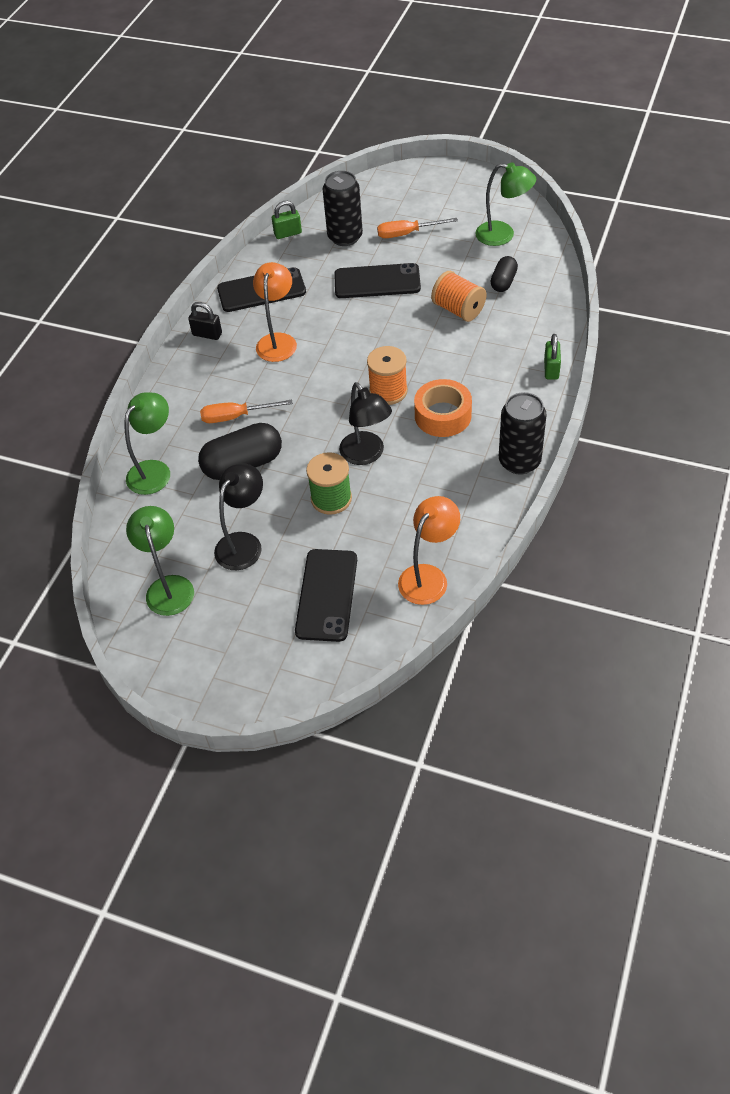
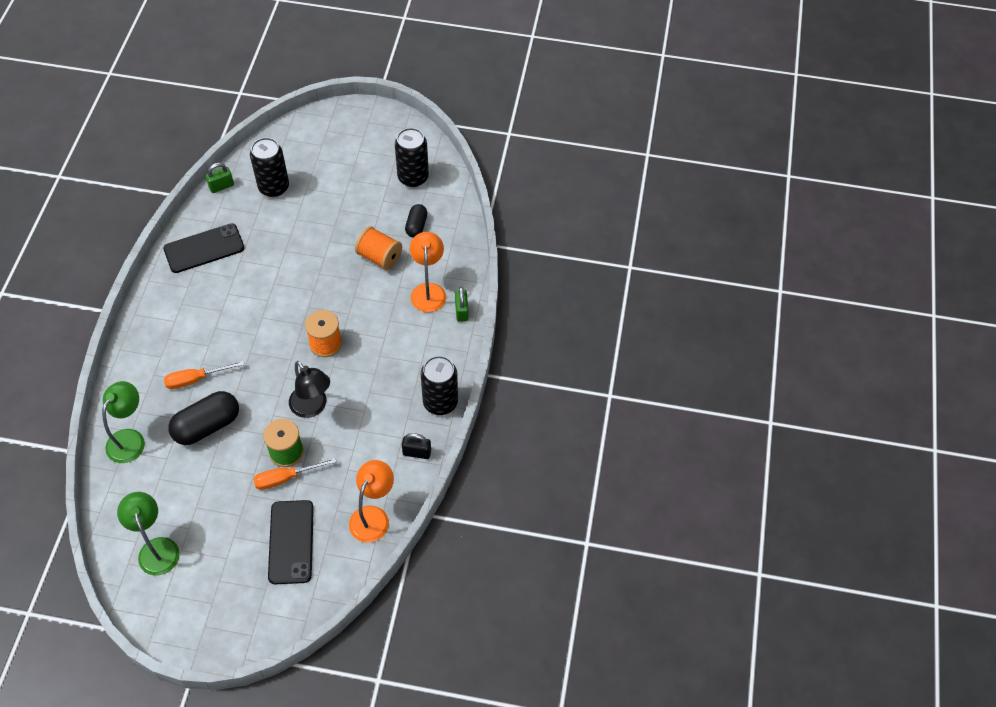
camera: 15 degrees left, 5 degrees up
black padlock [188,302,222,340] -> black padlock moved to [402,433,431,459]
black lamp [214,464,263,570] -> none
orange lamp [253,262,297,362] -> orange lamp moved to [409,232,446,312]
black phone [334,263,421,298] -> none
orange screwdriver [377,218,458,238] -> orange screwdriver moved to [253,458,337,490]
orange tape [414,379,472,437] -> none
green lamp [475,162,537,246] -> black can [395,128,429,187]

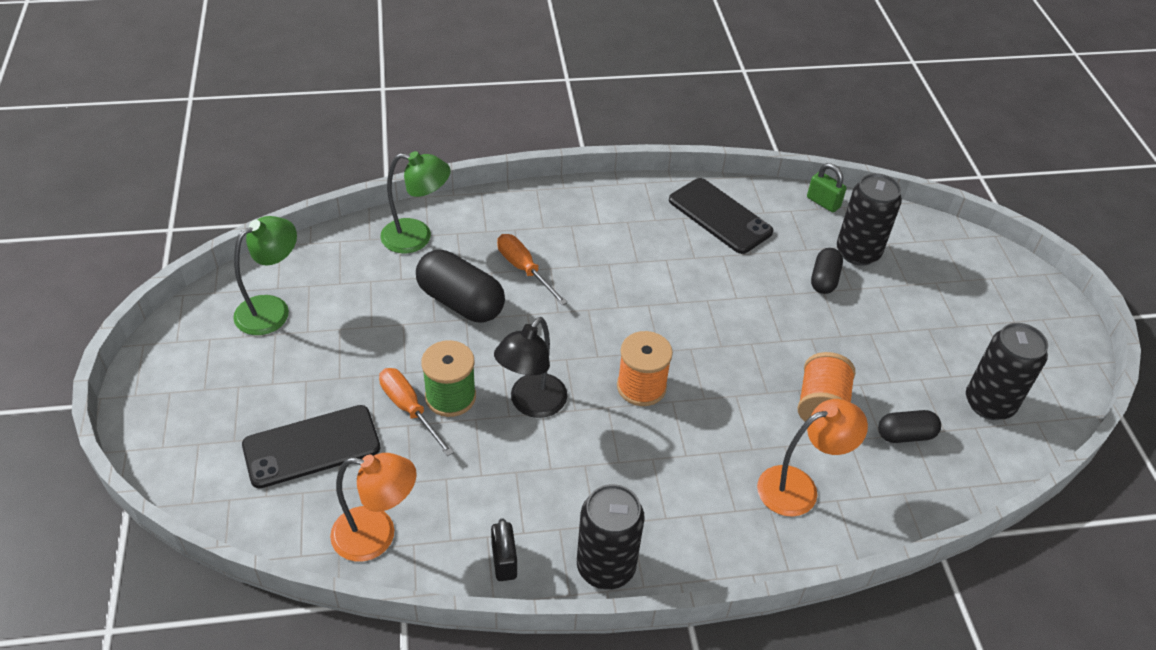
camera: 70 degrees right, 10 degrees down
green padlock [455,287,468,322] -> none
none -> black capsule [811,248,843,294]

